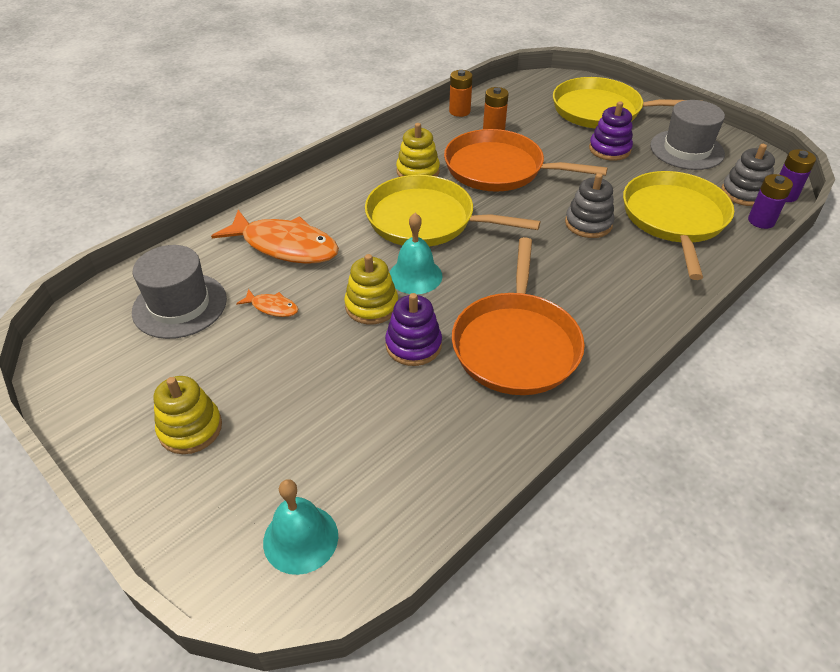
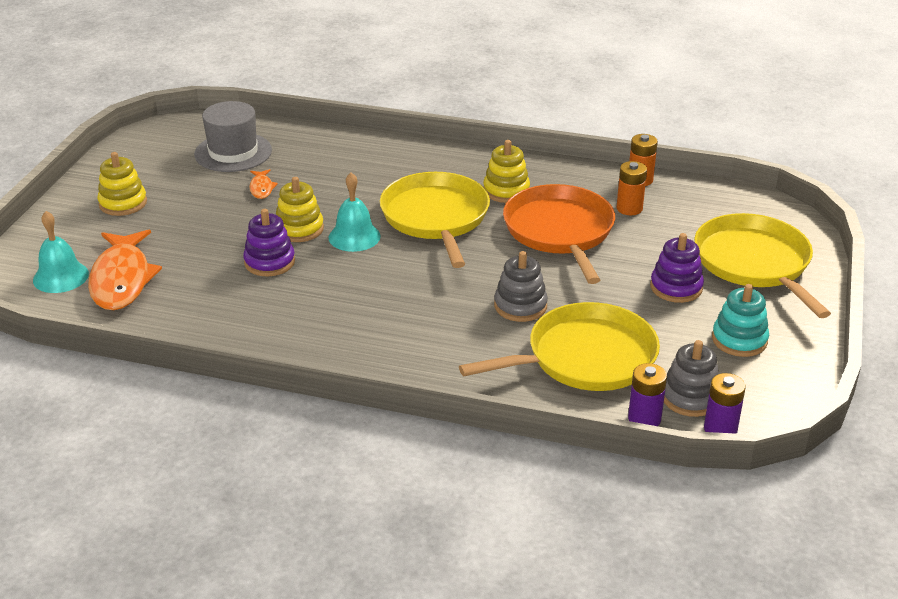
camera: 60 degrees right, 10 degrees down
orange fish [211,210,339,264] -> orange fish moved to [88,230,162,310]
orange pan [452,237,585,395] -> none
grey hat [650,100,725,170] -> turquoise stacking toy [712,284,769,357]

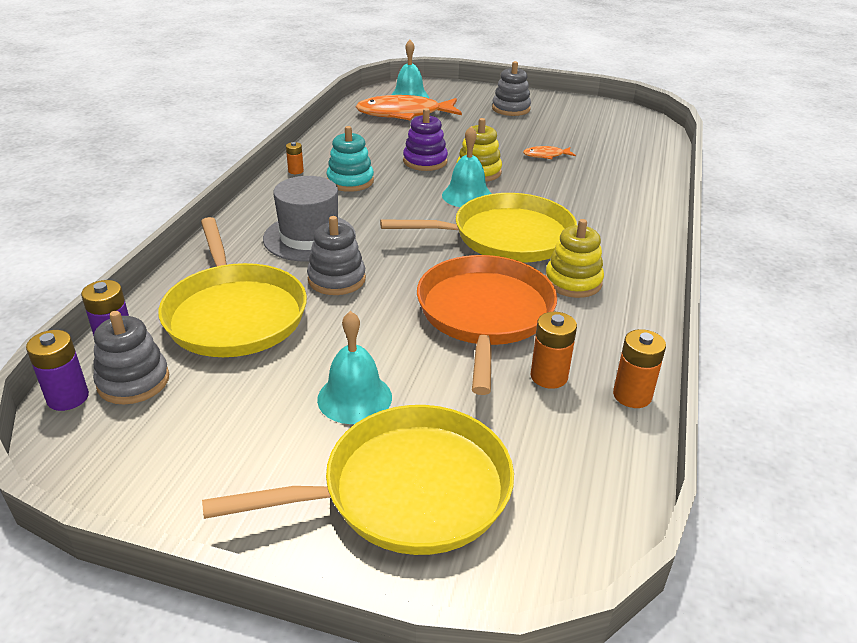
camera: 90 degrees right, 0 degrees up
yellow stacking toy [97,152,147,216] -> grey stacking toy [492,61,531,116]
grey hat [194,101,272,172] -> grey hat moved to [263,176,356,262]
orange pan [503,184,615,284] -> orange pan turned 75 degrees counterclockwise [417,255,557,395]
purple stacking toy [650,233,704,303] -> turquoise bell [317,311,392,424]
turquoise stacking toy [712,284,769,357] -> turquoise stacking toy moved to [327,126,374,192]
none -> orange battery [286,142,304,174]

